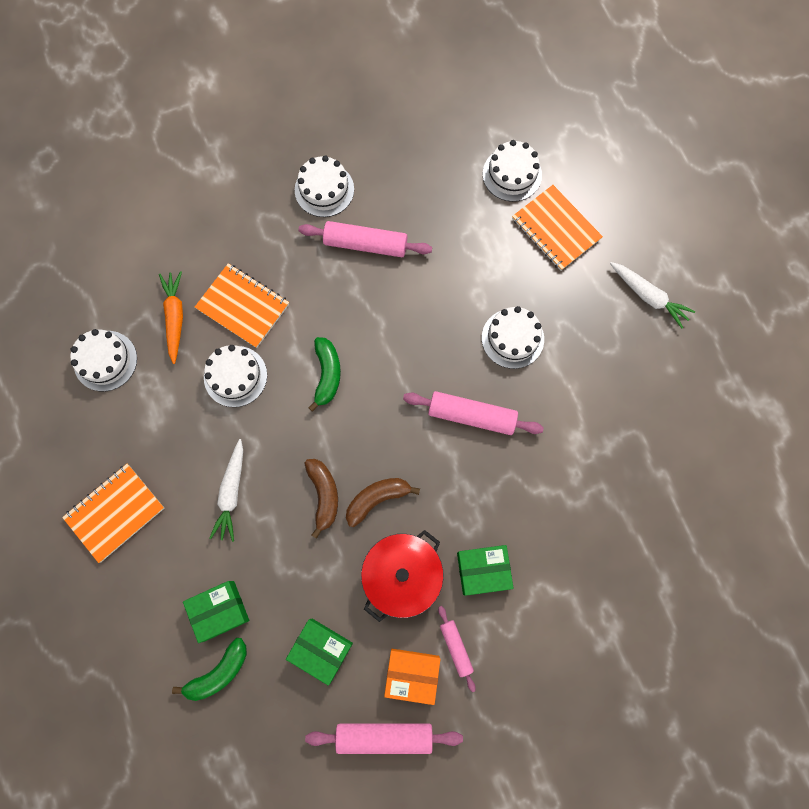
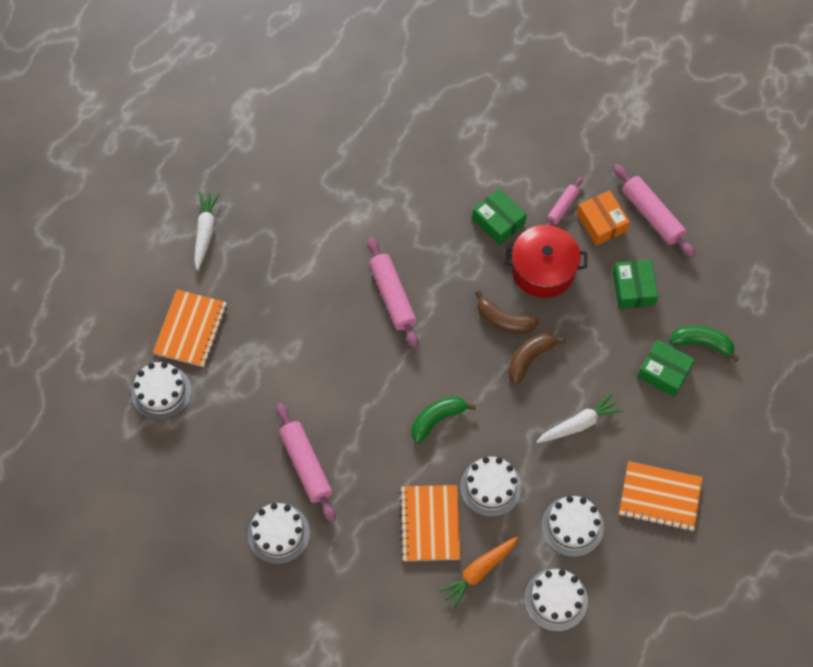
camera: 125 degrees left, 10 degrees down
white cake [482,306,544,369] -> white cake moved to [541,496,604,557]

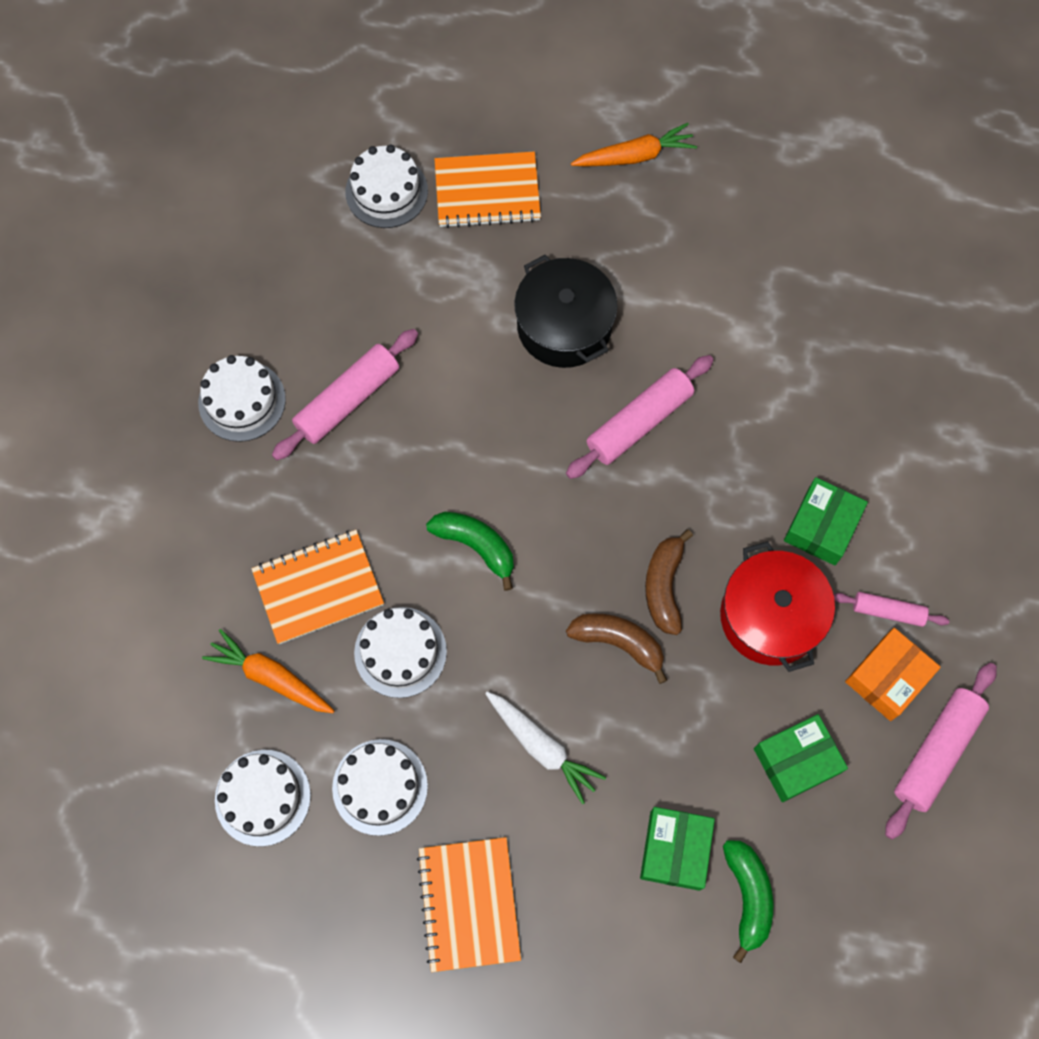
camera: 70 degrees right, 5 degrees up
white carrot [194,191,220,271] -> orange carrot [571,123,697,167]
none -> black pot [514,255,618,368]

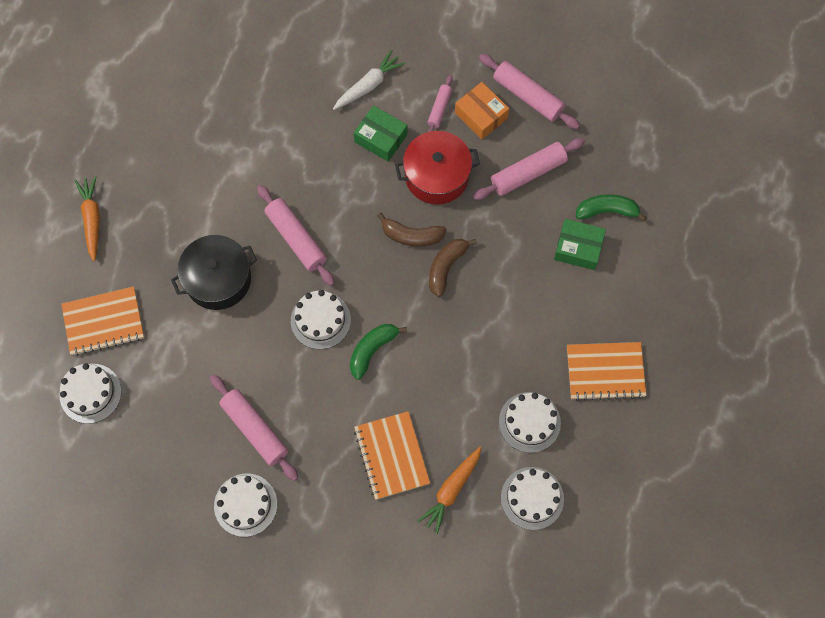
camera: 85 degrees left, 0 degrees up
white cake [354,607,447,698] -> white cake moved to [291,290,351,349]
orange notebook [435,152,541,228] -> orange notebook turned 75 degrees clockwise [61,287,144,356]
white carrot [485,692,606,804] -> white carrot moved to [333,50,405,110]
green box [754,714,848,802] -> pink rolling pin [473,138,585,200]

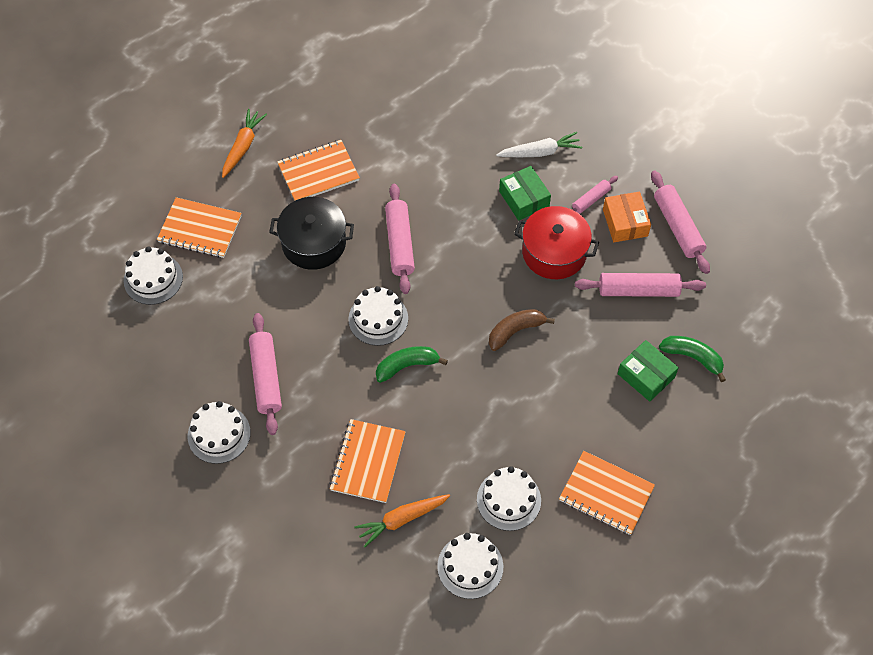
camera: 30 degrees right, 10 degrees down
brown banana [377,213,446,247] -> none
none -> orange notebook [277,140,360,200]

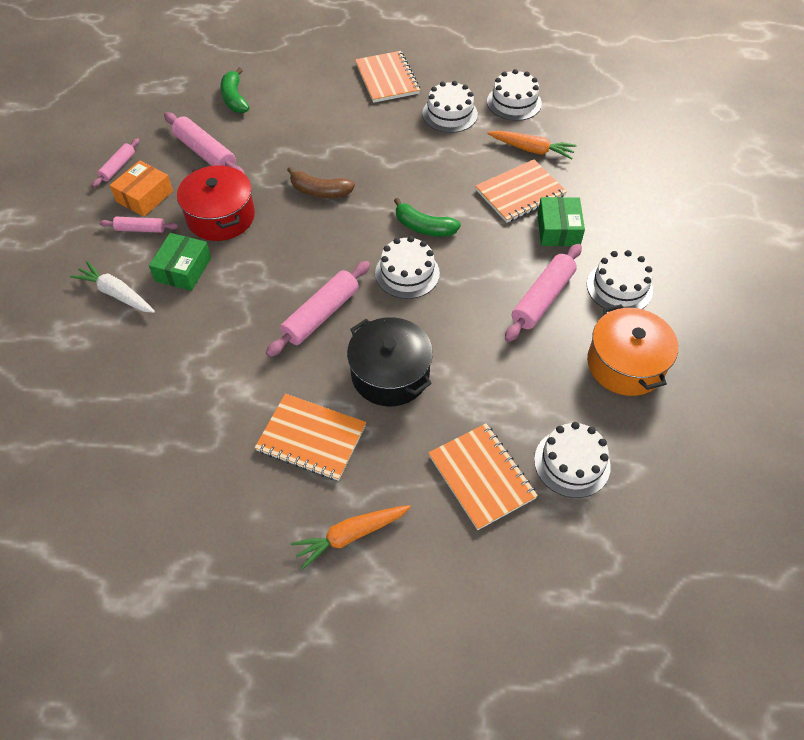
camera: 135 degrees left, 5 degrees down
green box [618,340,679,402] -> green box moved to [538,197,585,246]
pink rolling pin [651,170,710,274] -> pink rolling pin [92,138,139,187], size x0.58
none -> orange pot [587,304,678,396]

